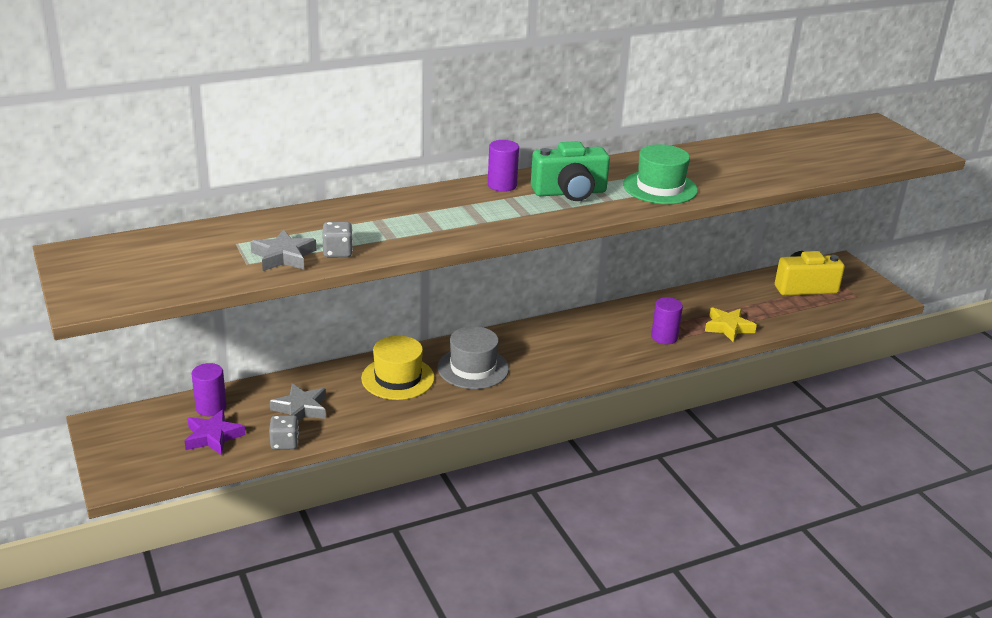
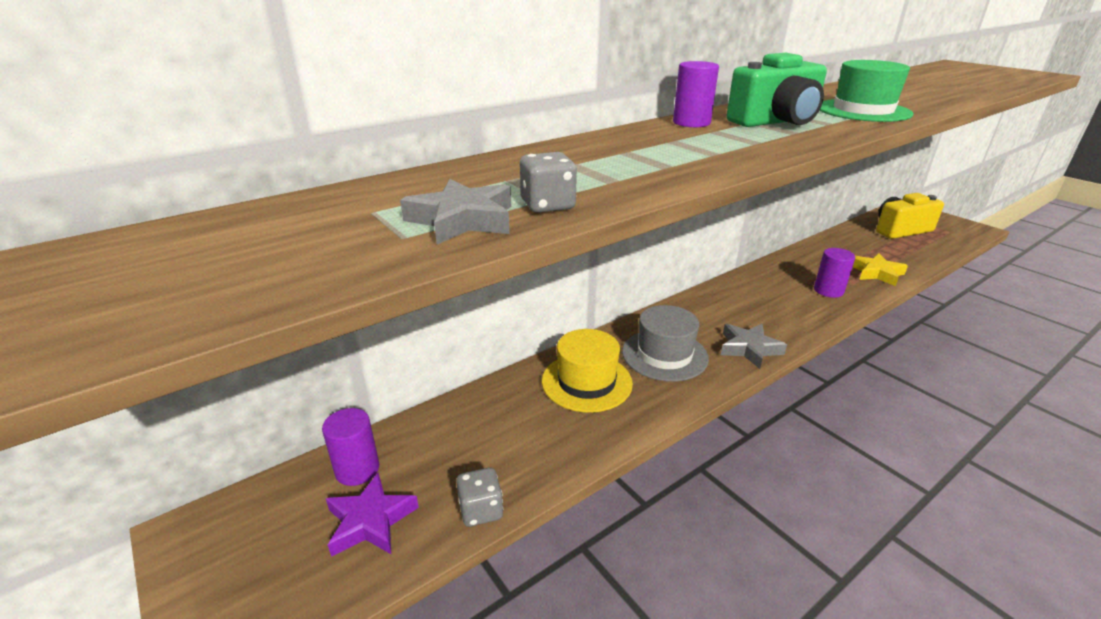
camera: 10 degrees left, 0 degrees up
grey star [270,383,326,422] -> grey star moved to [721,324,787,369]

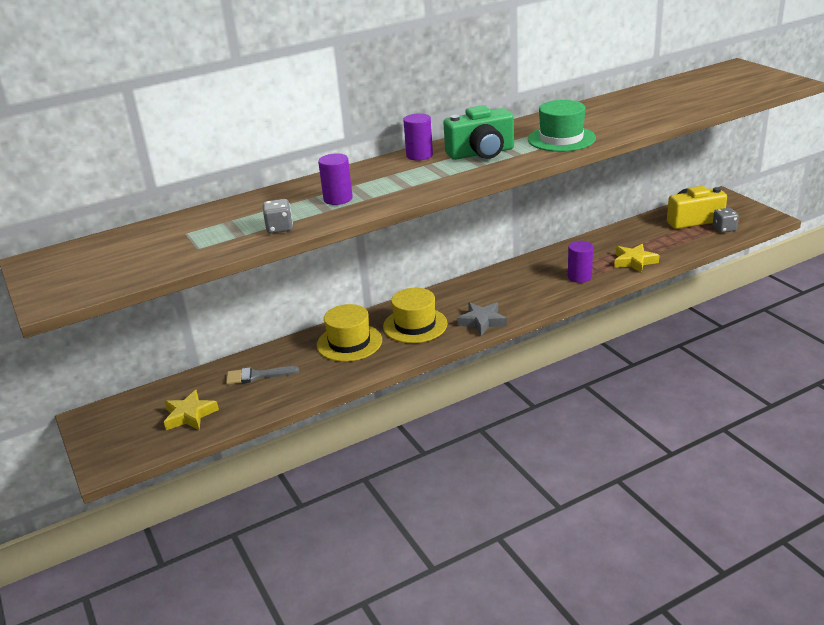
camera: 10 degrees right, 0 degrees up
purple cylinder [322,408,379,486] -> purple cylinder moved to [318,153,353,205]
purple star [326,473,419,557] -> yellow star [164,390,219,430]
grey star [400,179,511,245] -> none
grey dice [456,467,503,527] -> grey dice moved to [713,208,739,233]
grey hat [622,305,709,382] -> yellow hat [383,288,448,343]
none -> grey brush [226,366,299,384]

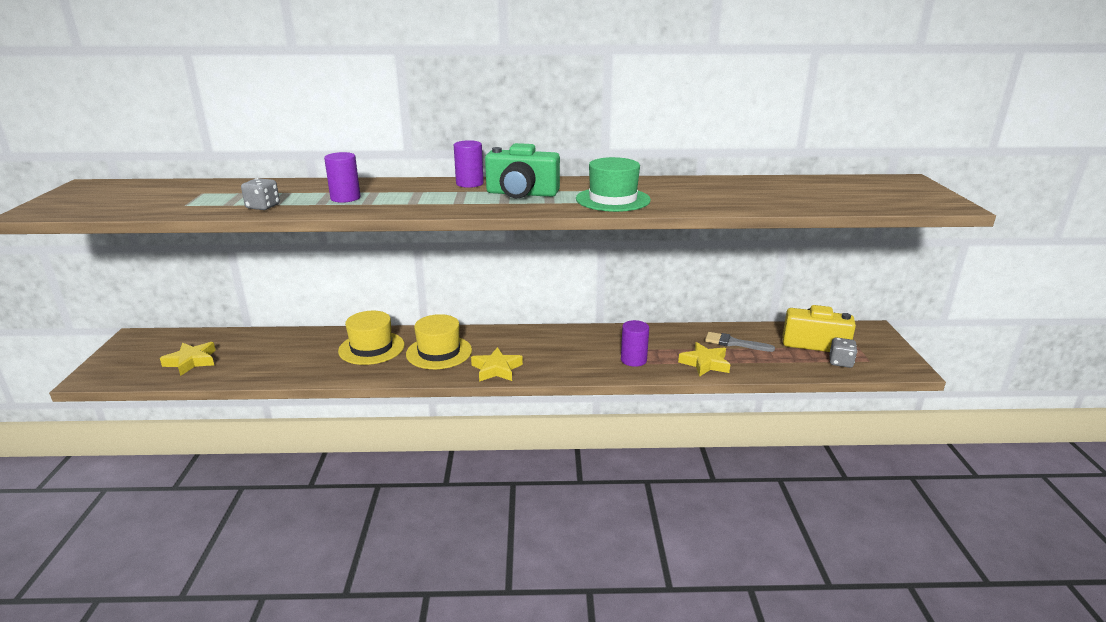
camera: 25 degrees right, 5 degrees down
grey brush [226,366,299,384] -> grey brush moved to [705,332,775,352]
grey star [457,302,507,336] -> yellow star [471,347,523,382]

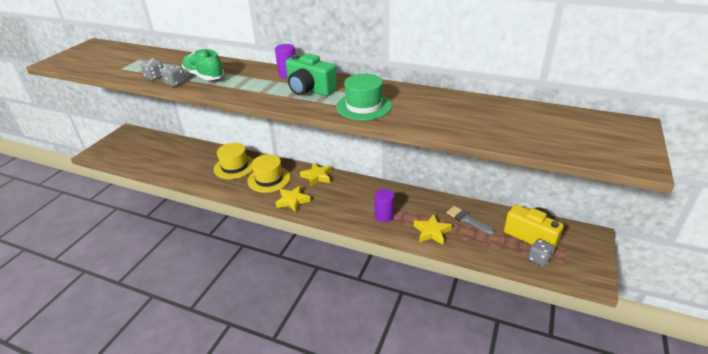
camera: 25 degrees right, 10 degrees up
yellow star [160,342,216,376] -> yellow star moved to [300,163,332,187]
purple cylinder [324,152,361,203] -> green shoe [182,49,224,80]
none -> grey dice [161,64,186,87]

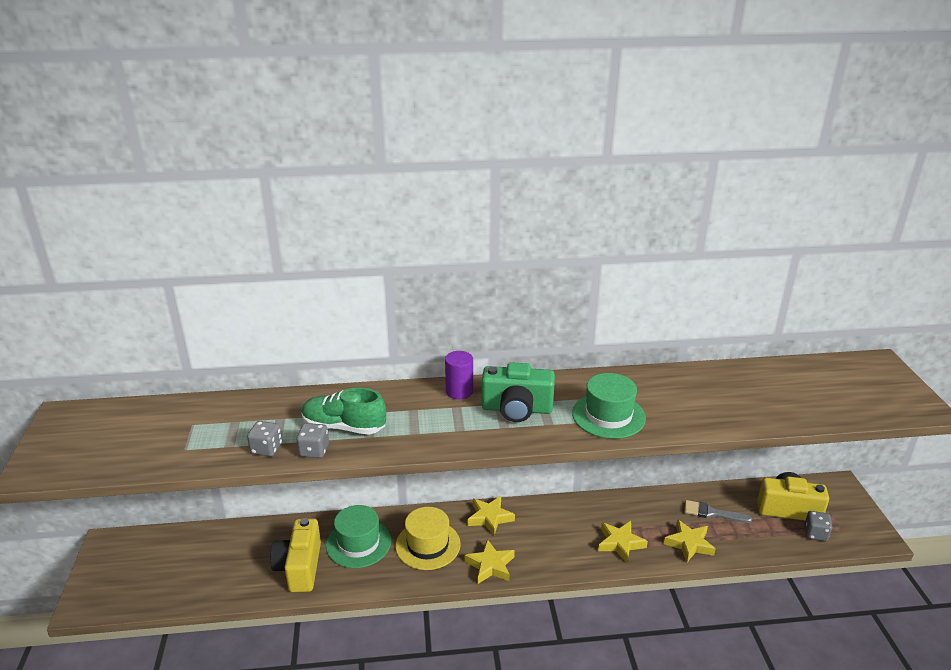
camera: 30 degrees left, 5 degrees down
yellow hat [214,143,254,179] -> green hat [326,505,391,568]
purple cylinder [375,189,394,222] -> yellow star [598,521,648,563]
none -> yellow camera [270,518,321,592]

